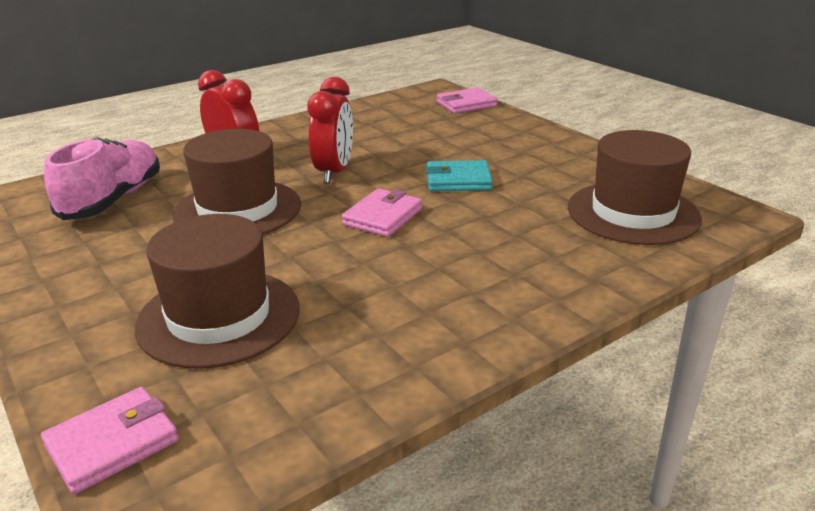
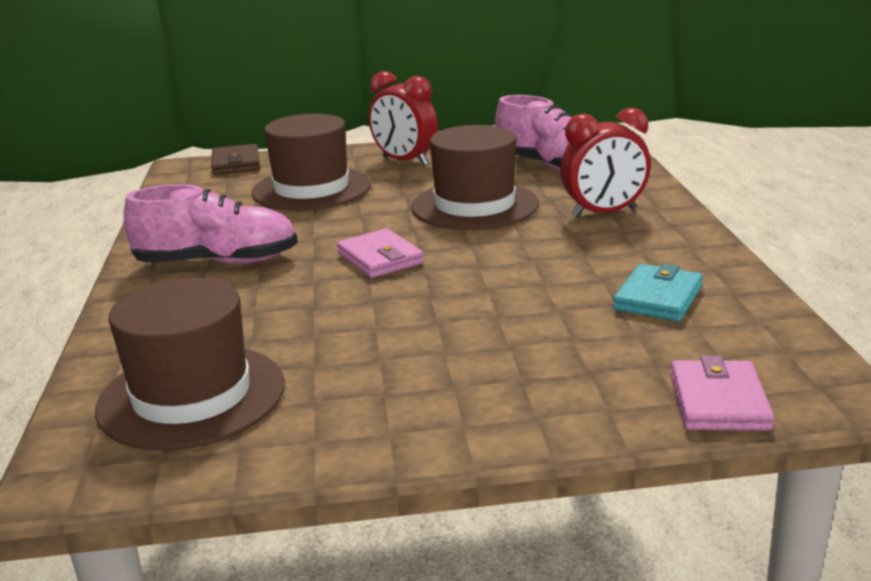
camera: 120 degrees right, 5 degrees down
pink wallet [41,387,179,494] -> brown wallet [211,144,260,175]
red clock [307,77,353,183] -> red clock moved to [369,71,438,166]
turquoise wallet [426,160,493,191] -> turquoise wallet moved to [613,264,703,321]
none -> pink shoe [124,184,298,264]

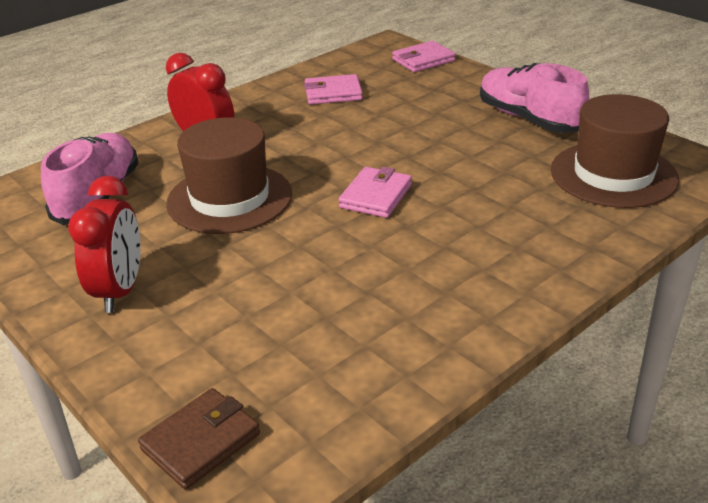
camera: 125 degrees left, 10 degrees up
pink shoe [124,184,298,264] -> pink shoe moved to [480,63,589,133]
brown hat [252,114,371,211] -> none
turquoise wallet [613,264,703,321] -> pink wallet [304,74,363,105]

